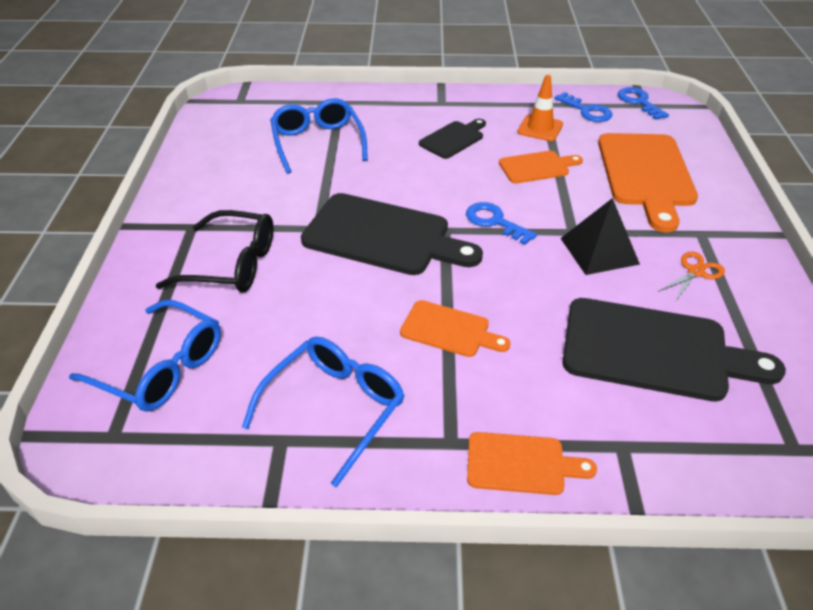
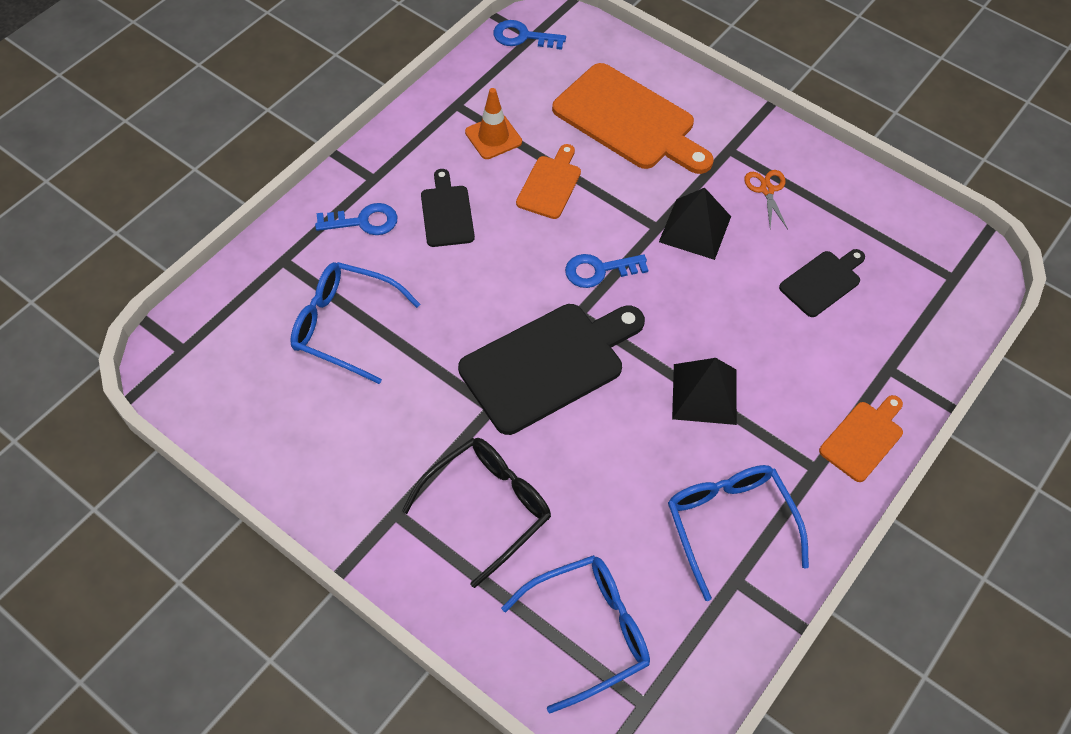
camera: 55 degrees left, 15 degrees up
orange cutting board [400,300,511,357] -> black pyramid [672,358,737,425]
blue key [554,92,612,122] -> blue key moved to [315,203,398,235]
black cutting board [563,298,786,402] -> black cutting board [779,249,865,317], size x0.53

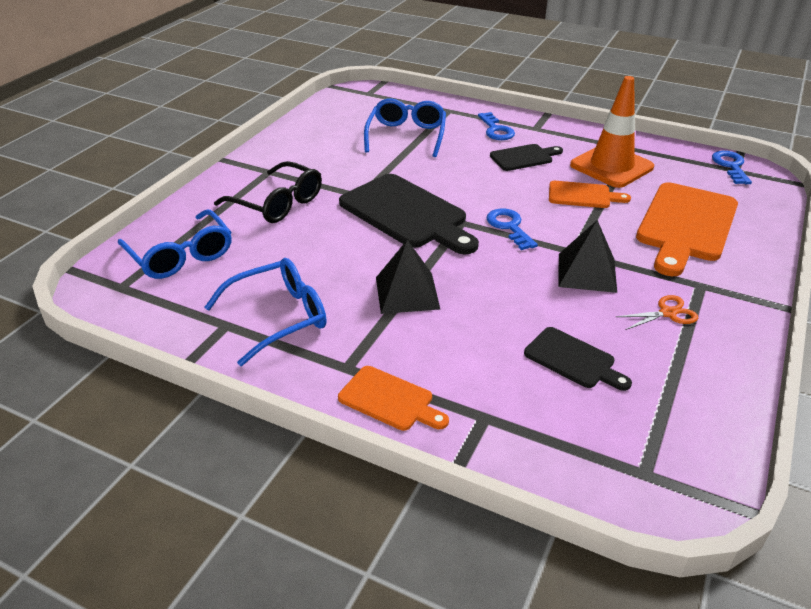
camera: 80 degrees right, 20 degrees down
orange traffic cone [465,88,522,159] -> orange traffic cone [570,76,654,188], size x1.69

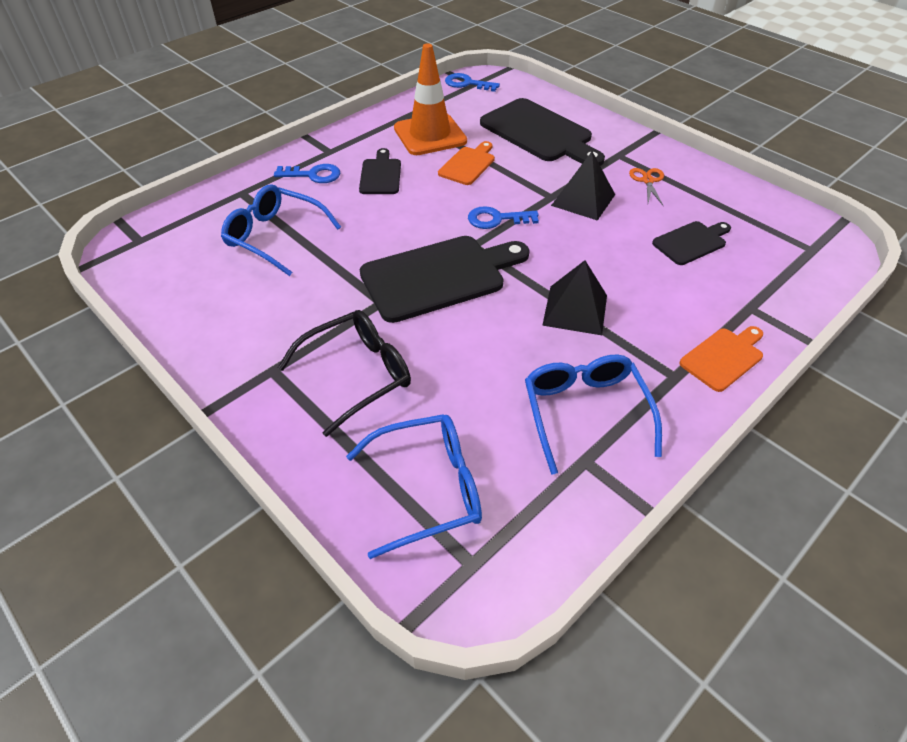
camera: 70 degrees left, 10 degrees up
orange cutting board [636,182,738,276] -> black cutting board [480,98,605,166]

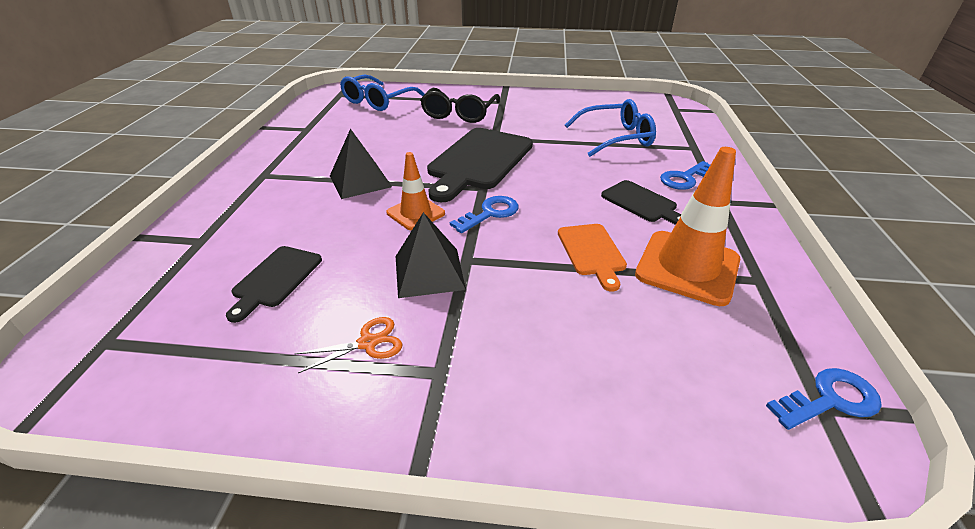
camera: 140 degrees right, 10 degrees down
black cutting board [480,98,605,166] -> none
blue glasses [525,355,662,475] -> none
orange scissors [629,168,664,206] -> orange scissors turned 75 degrees counterclockwise [295,317,403,373]
orange cutting board [680,326,763,392] -> none
none -> orange traffic cone [386,152,445,231]

